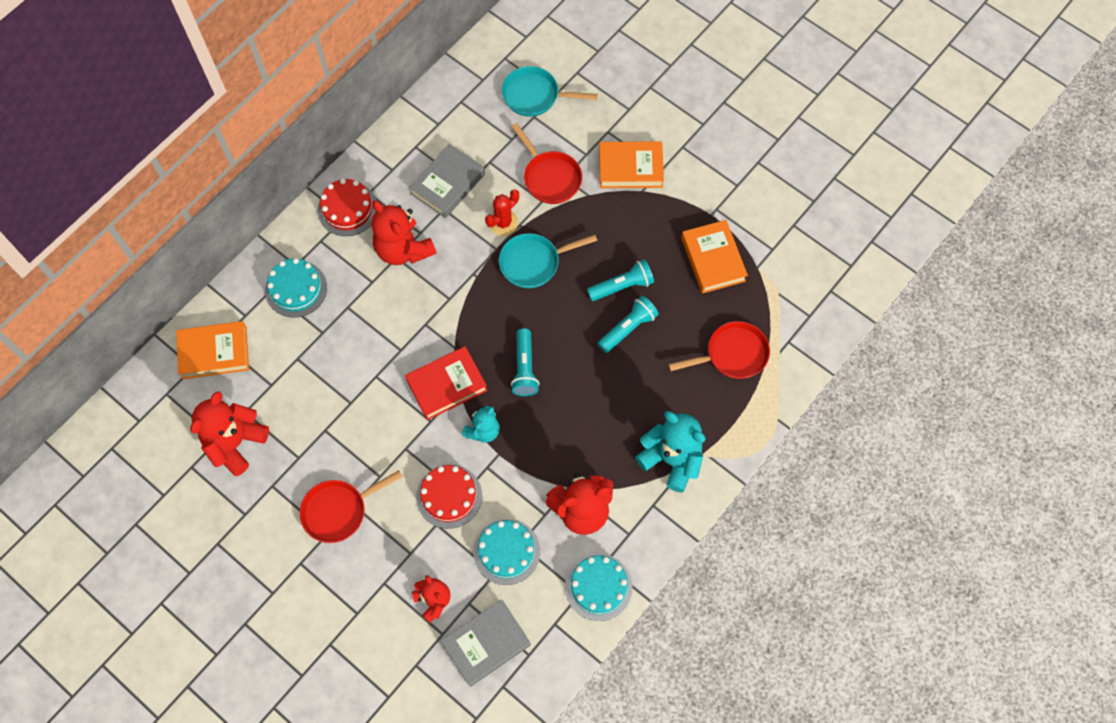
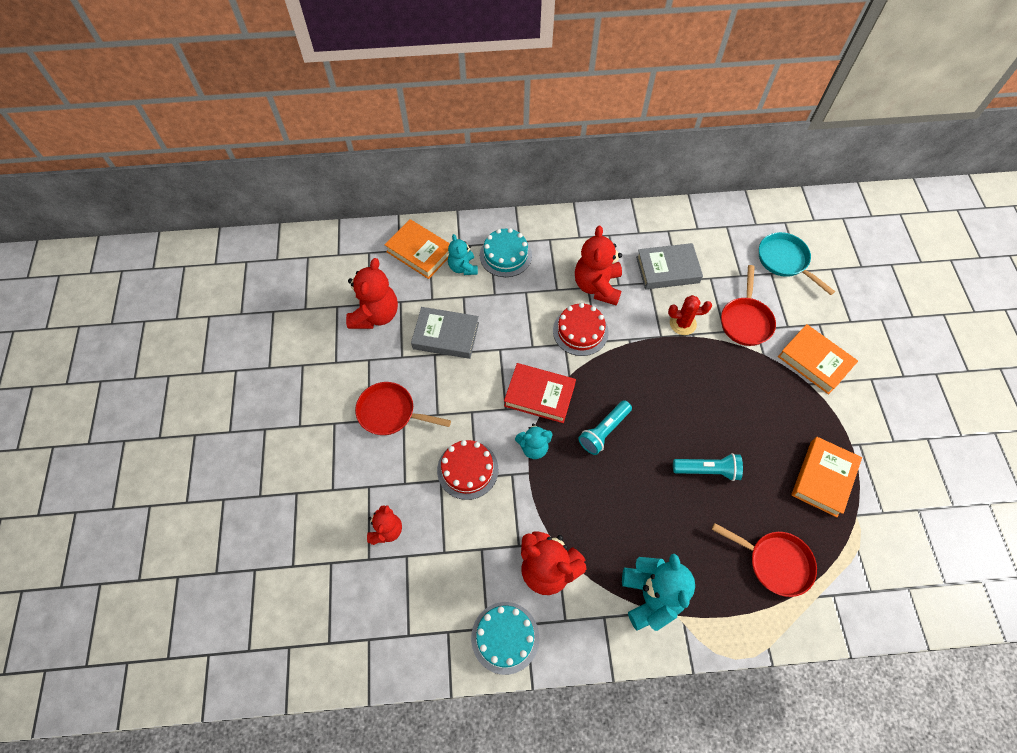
camera: 45 degrees right, 5 degrees down
red teddy bear [190,391,269,476] -> red teddy bear turned 120 degrees clockwise [346,258,398,329]
red cake [318,179,377,236] -> red cake moved to [553,303,609,356]
grey book [441,599,531,687] -> grey book moved to [411,307,479,359]
turquoise cake [473,519,540,585] -> none
turquoise pan [499,233,597,288] -> none
turquoise flashlight [587,259,654,301] -> none
none -> turquoise teddy bear [448,234,478,275]

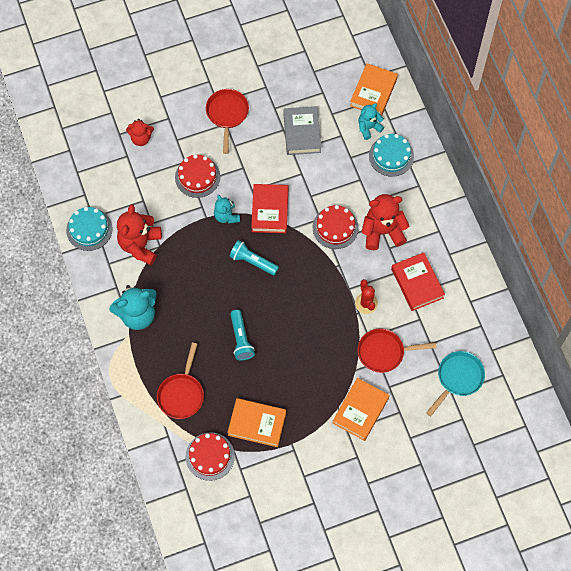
camera: 75 degrees right, 5 degrees up
red teddy bear [346,258,398,329] -> none
grey book [636,243,703,289] -> red book [391,253,445,311]
none -> red cake [185,432,235,481]

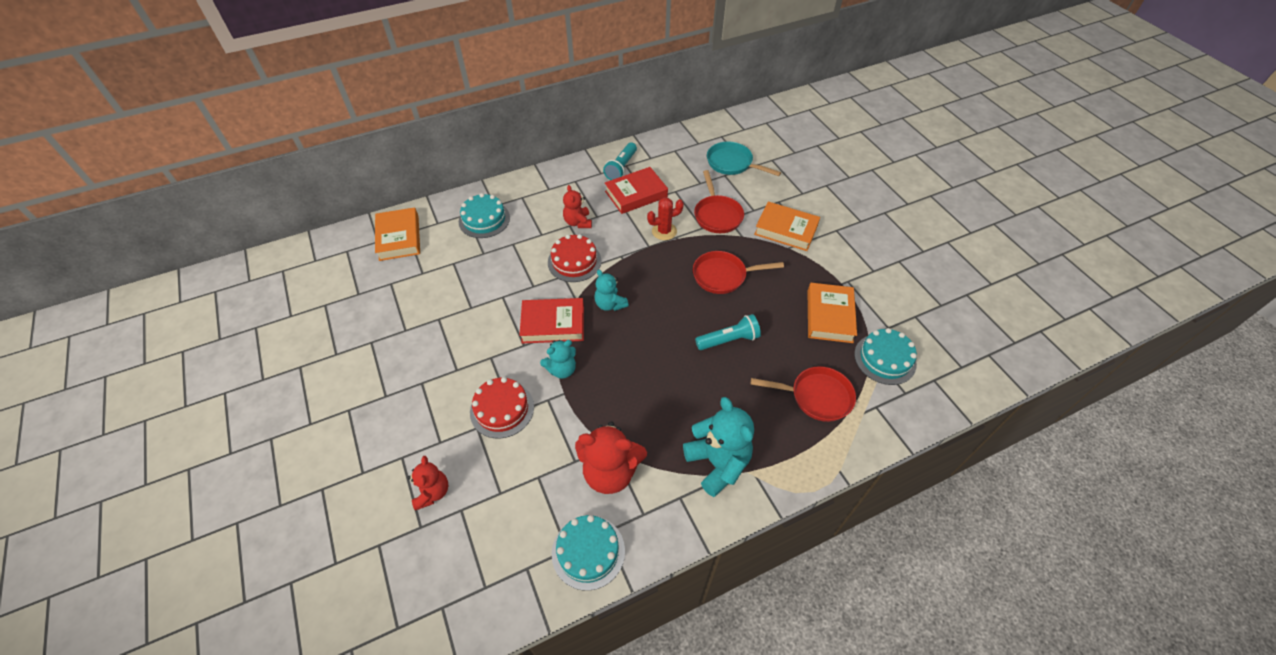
camera: 95 degrees left, 15 degrees down
red cake [185,432,235,481] -> turquoise cake [854,328,917,385]
red pan [206,89,249,154] -> red pan moved to [693,251,784,294]
turquoise flashlight [229,240,279,275] -> turquoise flashlight moved to [603,143,637,180]
grey book [283,106,321,155] -> none
orange book [350,63,398,116] -> orange book turned 60 degrees clockwise [375,207,420,261]
turquoise teddy bear [358,103,384,140] -> turquoise teddy bear moved to [594,270,629,311]
red teddy bear [361,194,409,250] -> red teddy bear [563,185,592,228], size x0.59

